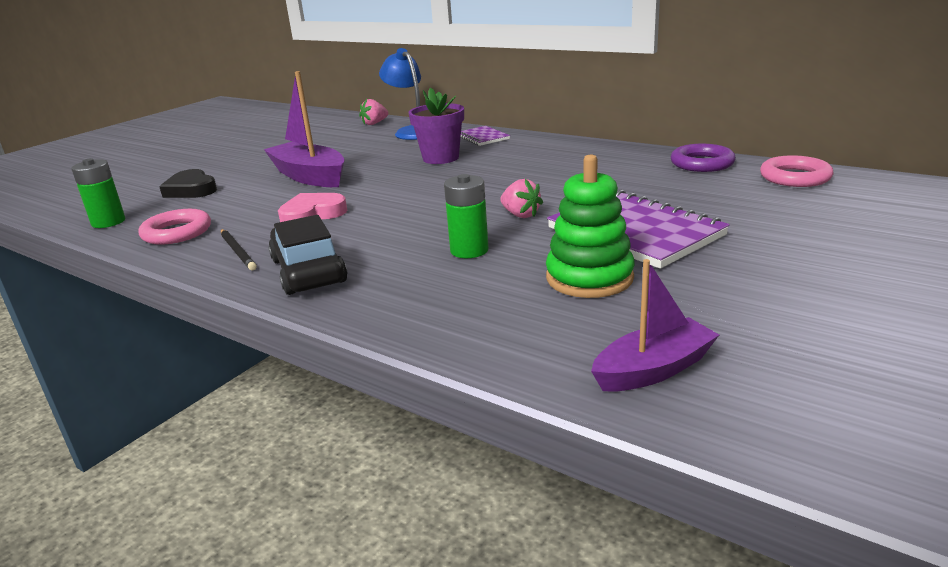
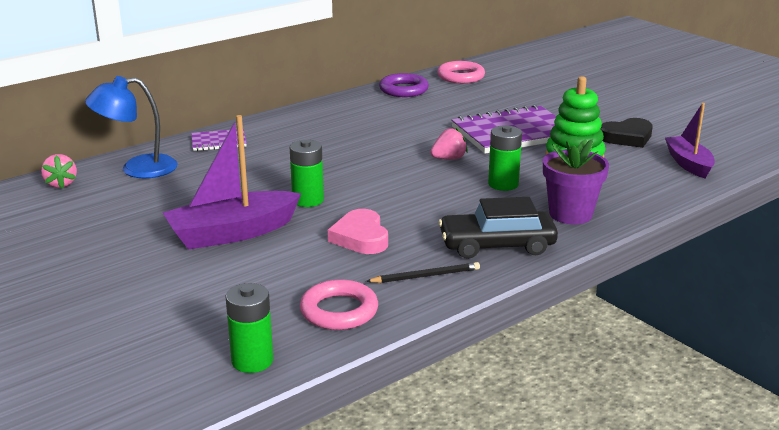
camera: 75 degrees left, 0 degrees up
black heart [160,169,217,198] -> black heart moved to [601,118,653,148]
purple flower pot [409,87,464,164] -> purple flower pot moved to [543,139,609,224]
none -> green battery [290,140,324,207]

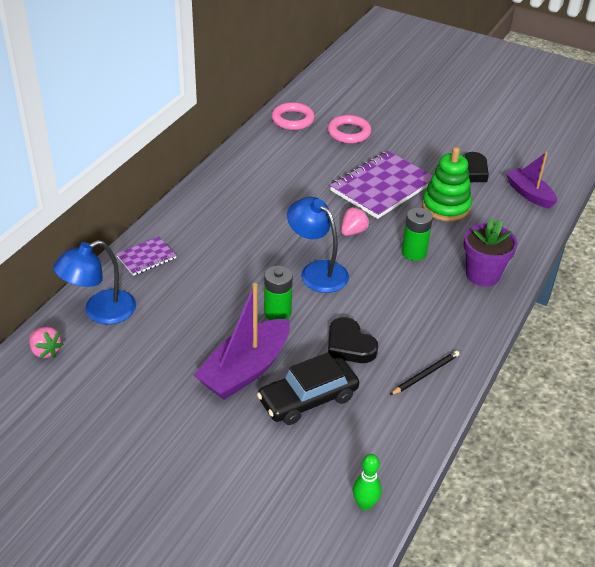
camera: 25 degrees left, 15 degrees up
green battery [225,283,273,373] -> green bowling pin [353,454,381,510]
pink ring [300,280,378,330] -> pink ring moved to [328,115,371,144]
pink heart [328,209,388,254] -> black heart [328,317,378,363]
purple ring [379,73,429,97] -> none
black car [439,197,558,259] -> black car moved to [257,352,359,425]
none -> blue lamp [287,197,349,293]

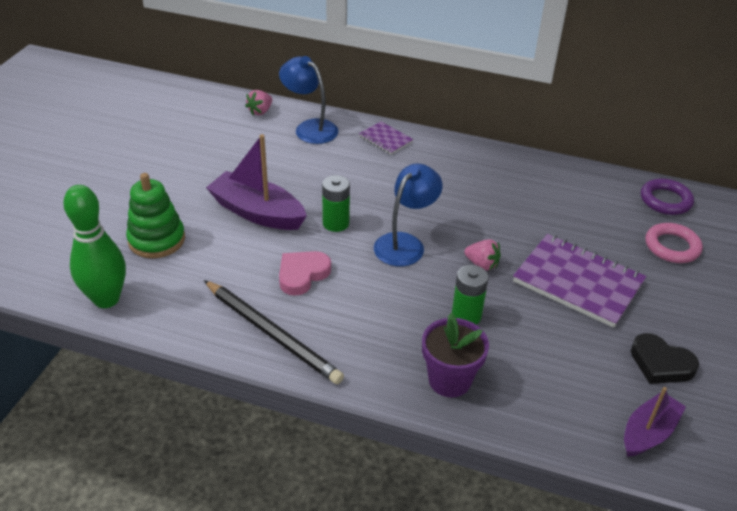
camera: 80 degrees right, 0 degrees up
black car [257,352,359,425] -> none
pink ring [271,102,315,130] -> purple ring [641,178,694,215]
black heart [328,317,378,363] -> pink heart [279,251,331,296]
green bowling pin [353,454,381,510] -> green bowling pin [63,185,126,308], size x2.00
black pencil [390,351,459,395] -> black pencil [204,280,344,384], size x1.95
green stacking toy [422,147,472,221] -> green stacking toy moved to [126,173,185,258]

